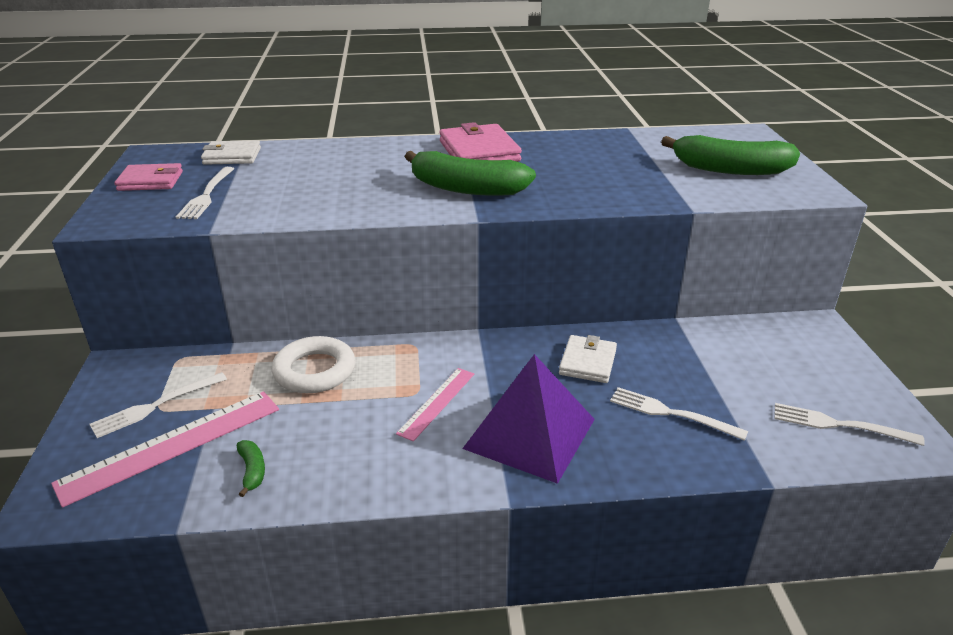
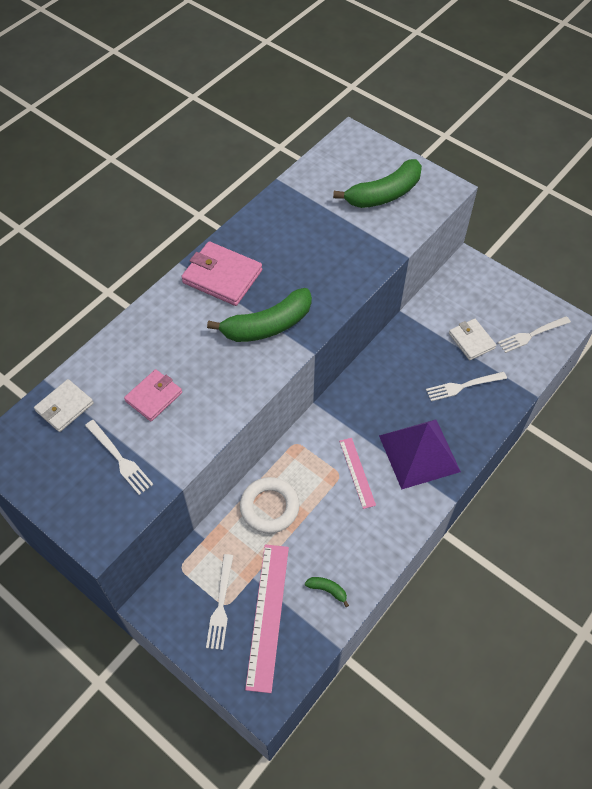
camera: 45 degrees left, 25 degrees up
pink wallet [114,163,183,191] -> pink wallet moved to [124,369,182,421]
white wallet [559,335,617,383] -> white wallet moved to [449,319,496,360]

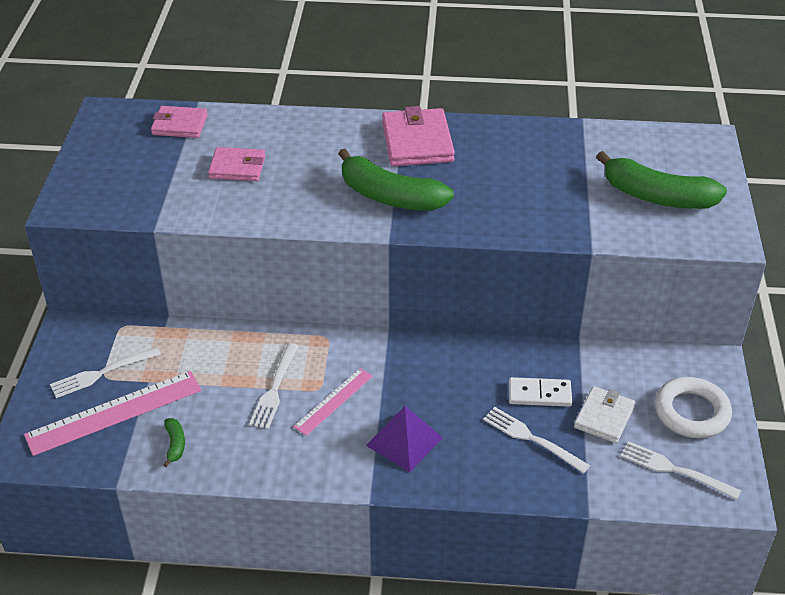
camera: 55 degrees right, 15 degrees down
white wallet [34,379,94,432] -> pink wallet [151,106,208,138]
white fork [85,420,153,495] -> white fork moved to [249,343,298,429]
white ring [240,477,300,533] -> white ring moved to [655,377,732,438]
purple pyramid [379,419,461,489] -> purple pyramid [366,406,443,472], size x0.65
none -> white domino [509,377,572,407]

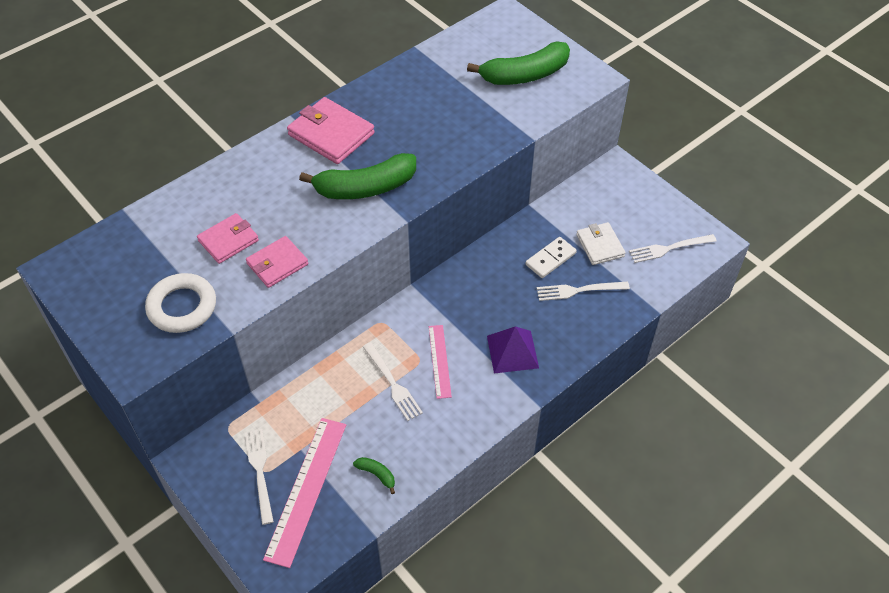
camera: 45 degrees left, 10 degrees up
white fork [50,347,161,398] -> white fork turned 150 degrees clockwise [245,429,274,525]
pink wallet [151,106,208,138] -> pink wallet moved to [246,236,308,288]
white ring [655,377,732,438] -> white ring moved to [145,273,216,333]

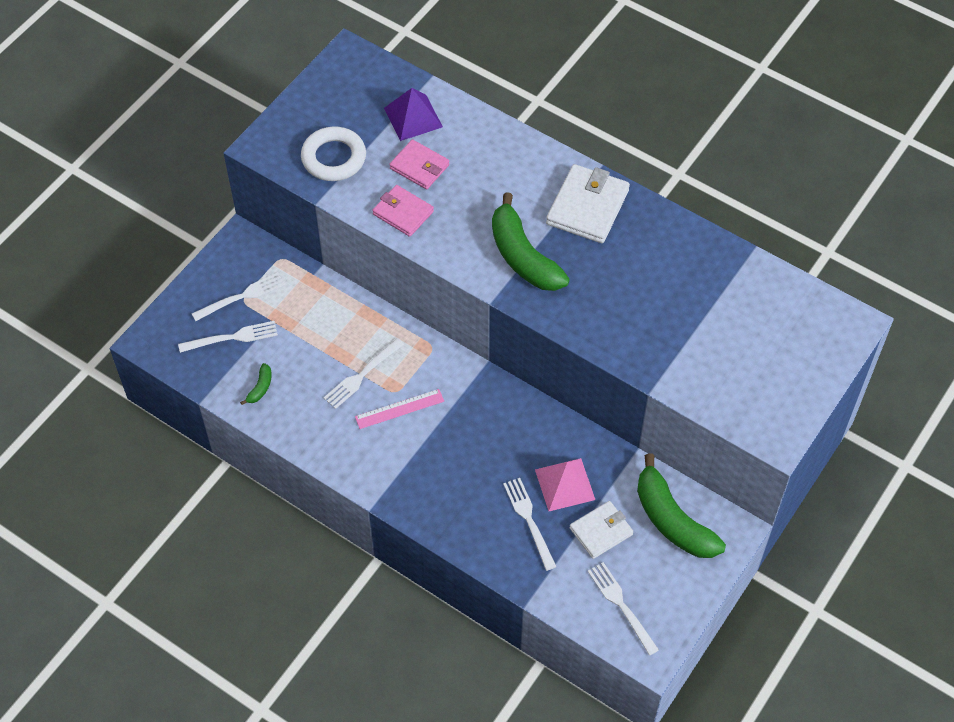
camera: 75 degrees right, 5 degrees up
pink ruler [263,418,346,568] -> white fork [178,321,278,353]
pink wallet [287,97,375,164] -> white wallet [546,164,630,243]
green banana [467,41,570,85] -> green banana moved to [637,453,726,558]
purple pyramid [487,326,539,373] -> purple pyramid moved to [384,88,443,141]
white domino [525,237,577,278] -> pink pyramid [535,458,595,511]

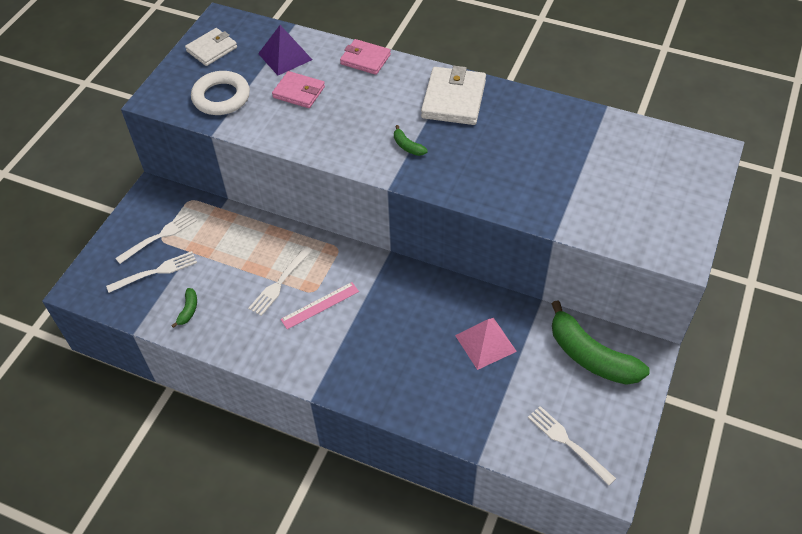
camera: 10 degrees left, 5 degrees down
pink wallet [373,185,434,237] -> pink wallet moved to [340,39,391,75]
green banana [492,192,570,291] -> green banana [394,125,428,156], size x0.42
white fork [503,478,556,571] -> none
white wallet [570,501,633,559] -> white wallet moved to [185,28,237,66]

